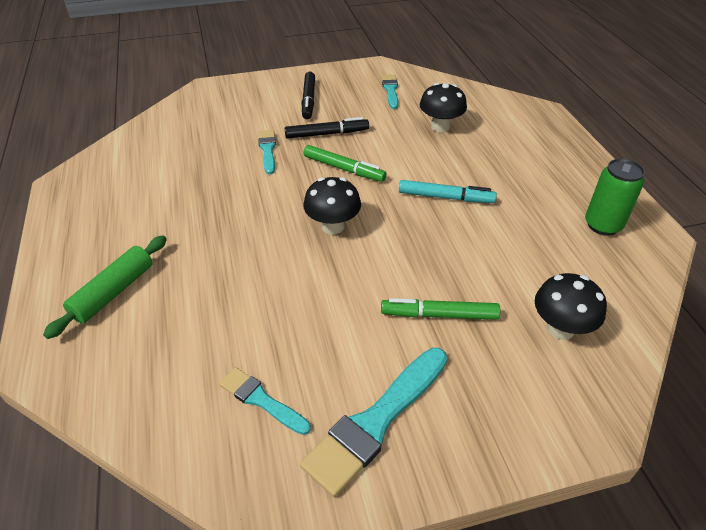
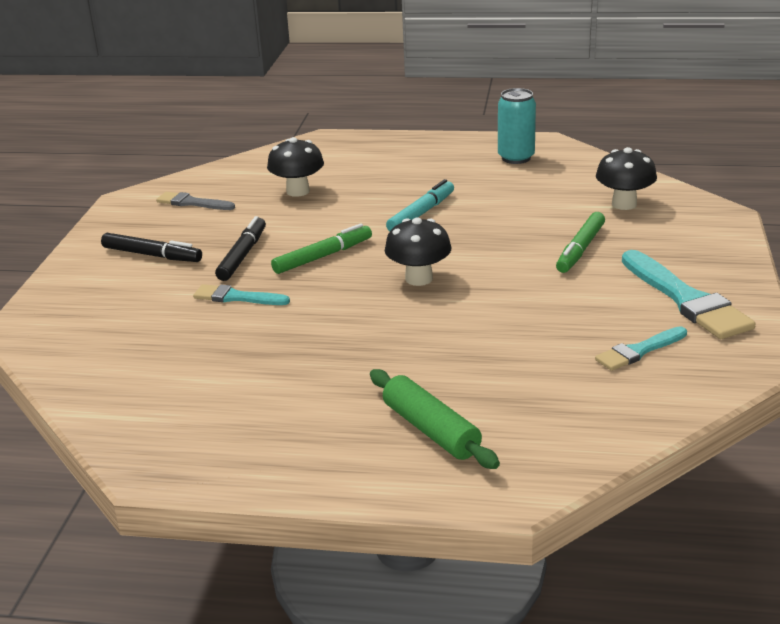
camera: 65 degrees left, 15 degrees down
turquoise brush [382,74,398,109] -> grey brush [156,192,235,210]
green can [585,158,645,236] -> turquoise can [498,88,536,164]

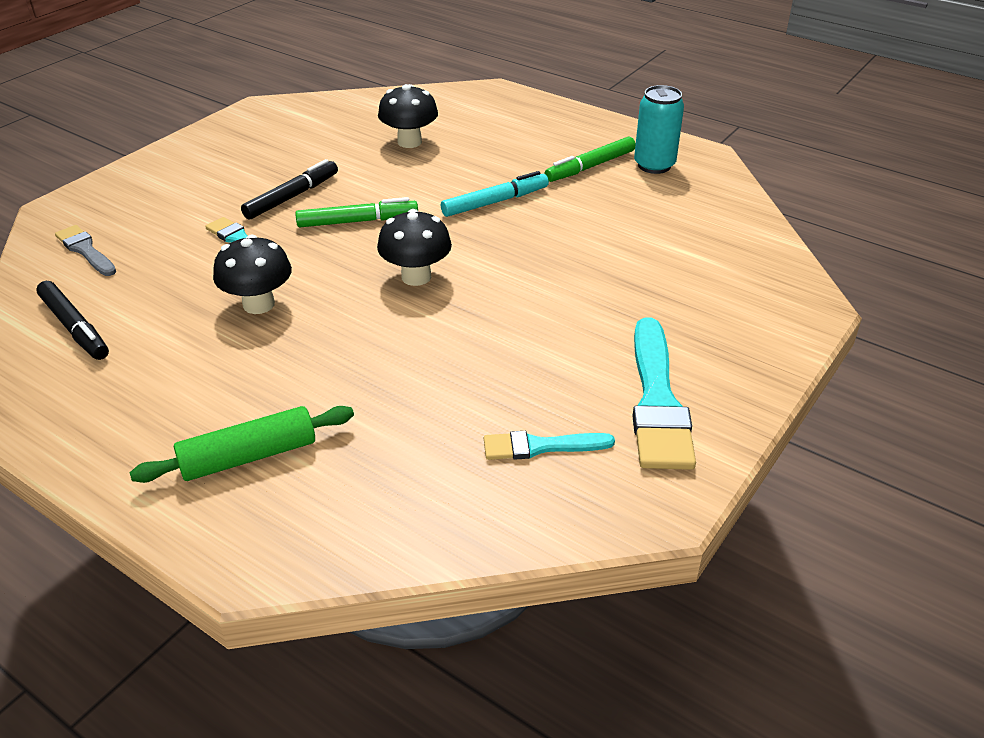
camera: 25 degrees right, 10 degrees up
black marker [101,233,202,262] -> black marker moved to [36,281,109,360]
grey brush [156,192,235,210] -> grey brush moved to [55,225,116,276]
green rolling pin [370,369,500,469] -> green rolling pin turned 75 degrees clockwise [130,406,354,483]
green marker [556,212,605,273] -> green marker moved to [544,136,636,182]
black mushroom [596,147,657,210] -> black mushroom moved to [213,234,292,314]

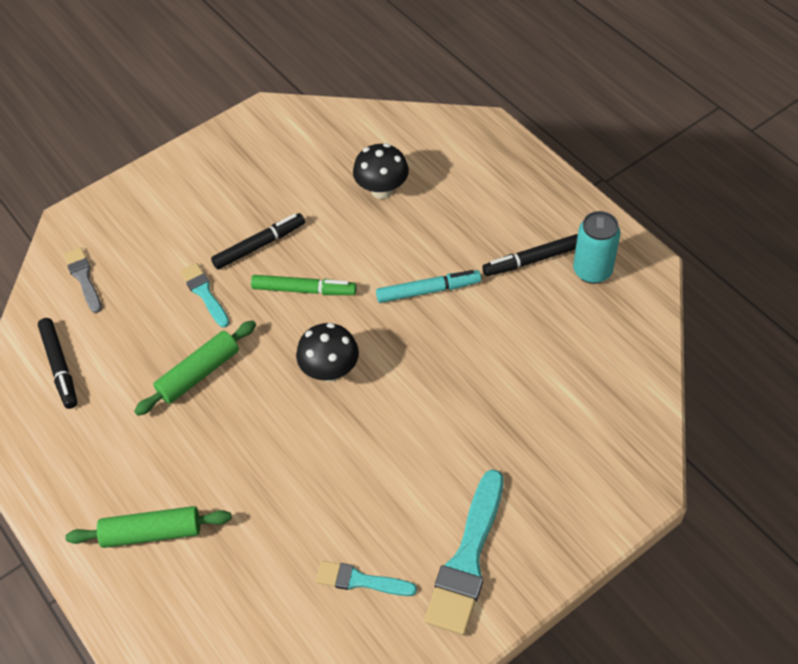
camera: 20 degrees right, 15 degrees up
black mushroom [213,234,292,314] -> green rolling pin [134,320,256,416]
green marker [544,136,636,182] -> black marker [482,234,578,276]

